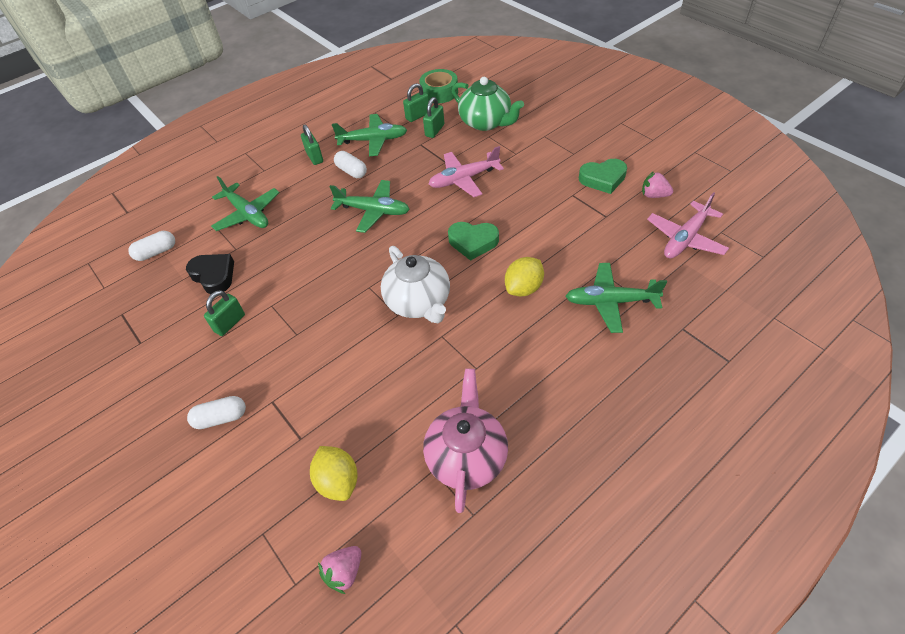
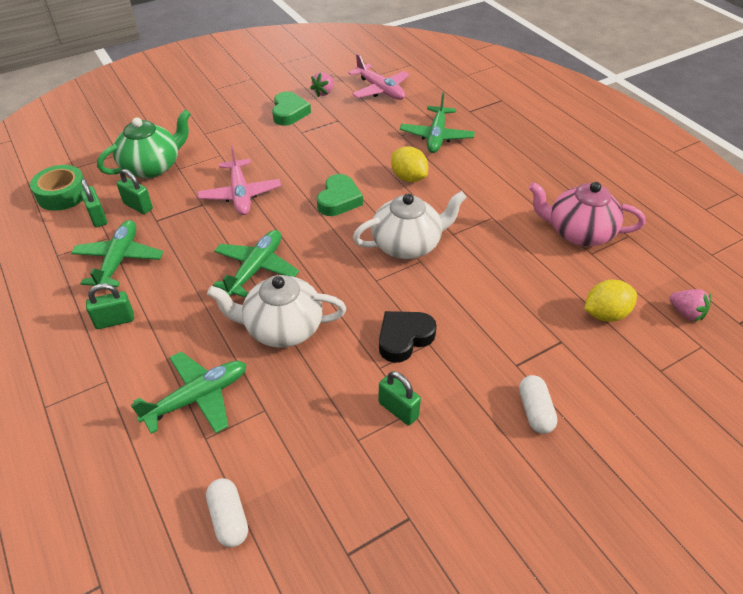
camera: 85 degrees left, 5 degrees down
black heart [186,254,234,294] -> black heart moved to [379,311,437,363]
white capsule [334,151,367,178] -> none
none -> white teapot [207,275,346,348]

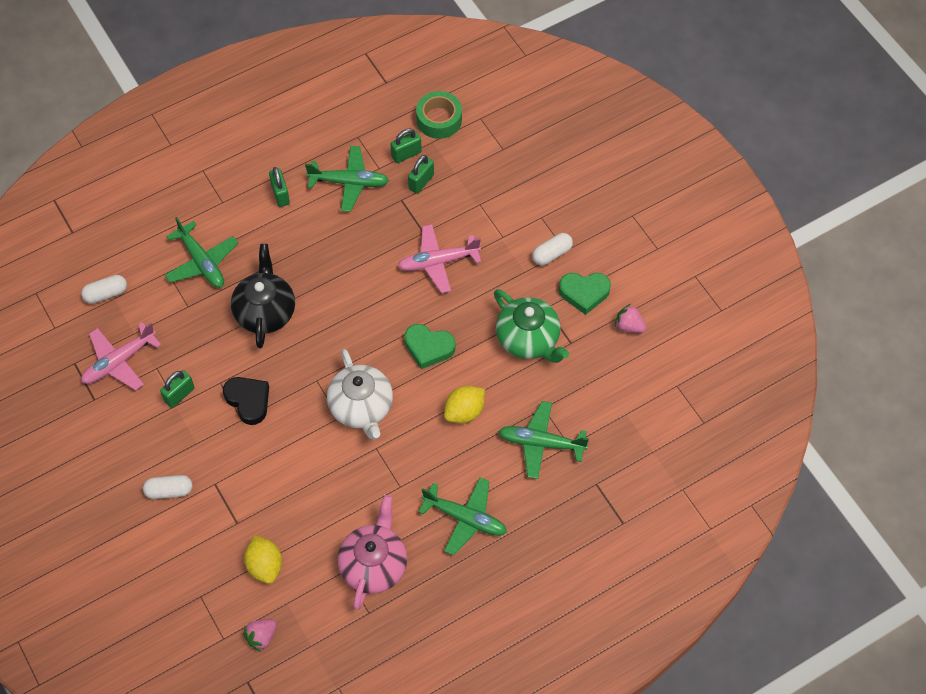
camera: 90 degrees right, 15 degrees up
green teapot [97,109,191,178] -> green teapot moved to [494,289,569,363]
white teapot [207,275,346,348] -> black teapot [231,244,295,348]
green plane [213,230,299,298] -> green plane moved to [418,477,507,555]
pink plane [348,54,410,100] -> pink plane moved to [81,322,161,390]
none -> white capsule [532,233,573,265]

